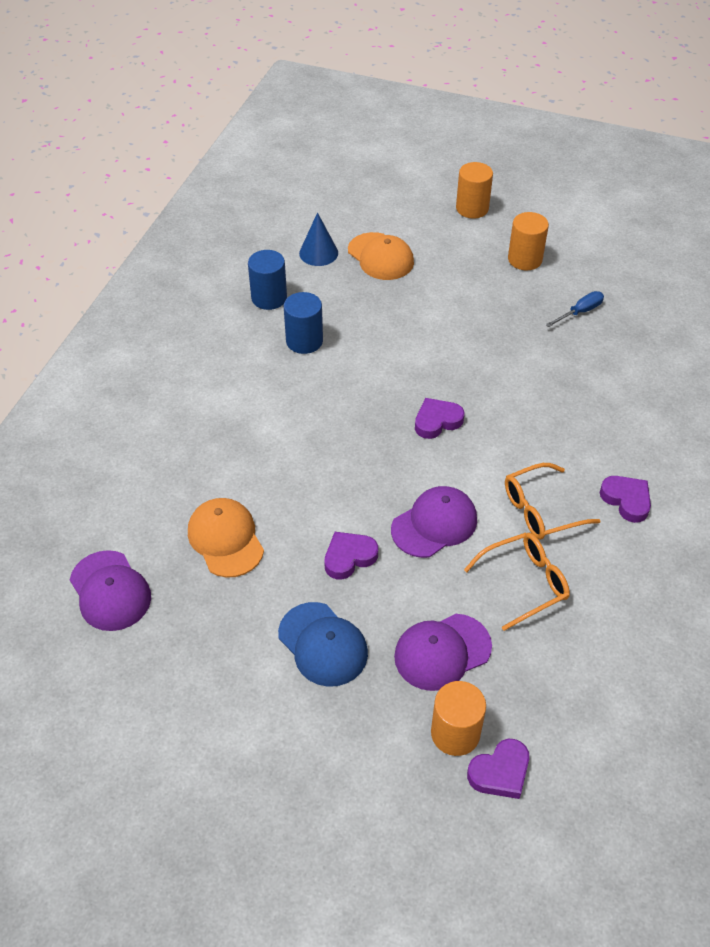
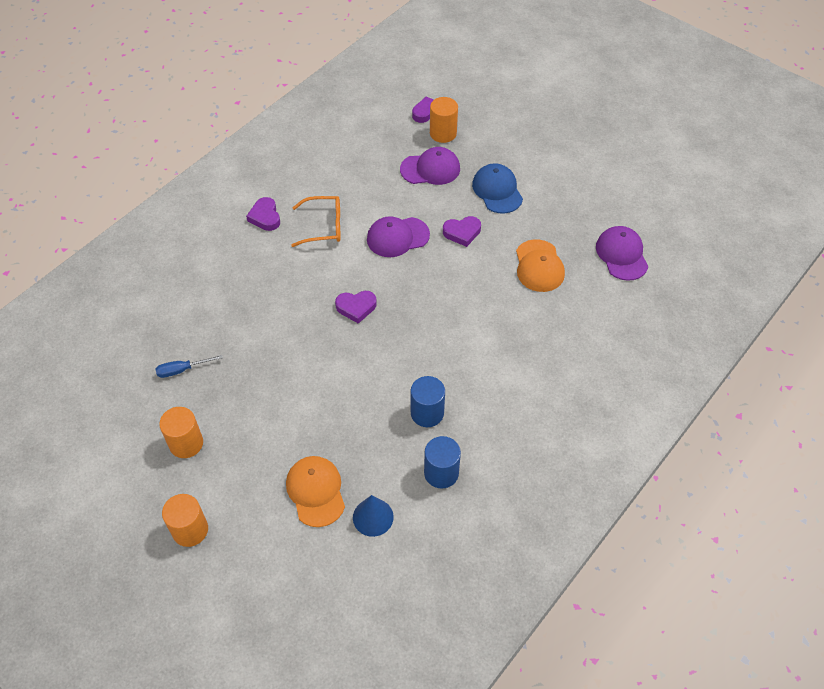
camera: 160 degrees left, 5 degrees up
orange glasses [464,532,570,631] -> none

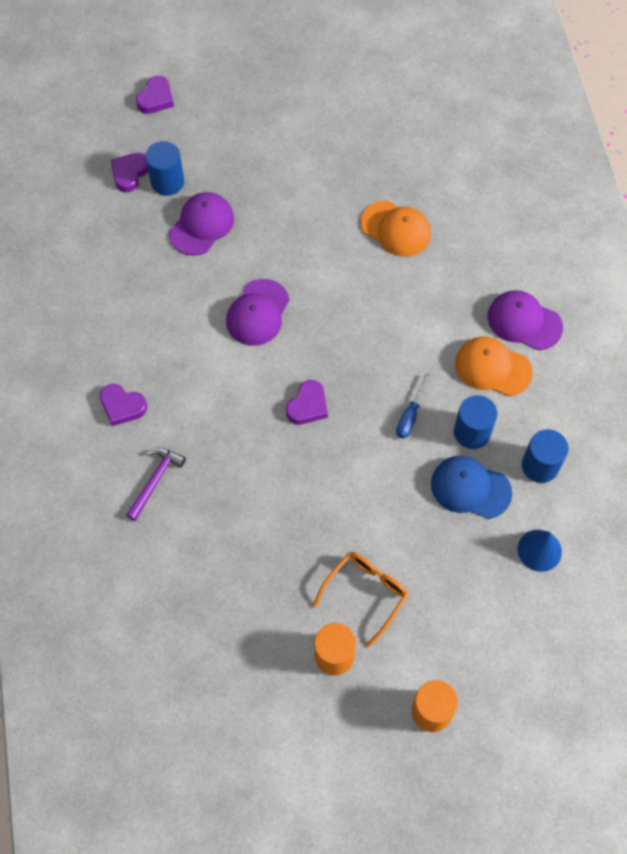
camera: 50 degrees left, 10 degrees up
blue screwdriver [156,355,223,378] -> blue screwdriver moved to [396,373,430,438]
orange cap [286,456,345,527] -> orange cap moved to [455,337,533,396]
orange glasses [291,196,340,247] -> orange glasses moved to [313,552,409,647]
orange cylinder [430,97,458,143] -> blue cylinder [145,141,184,196]
purple heart [443,216,481,247] -> purple heart moved to [136,75,174,114]
blue cap [472,163,523,214] -> blue cap moved to [431,456,512,519]
purple cap [596,226,649,281] -> purple cap moved to [488,290,563,350]
none -> purple hammer [126,448,186,521]

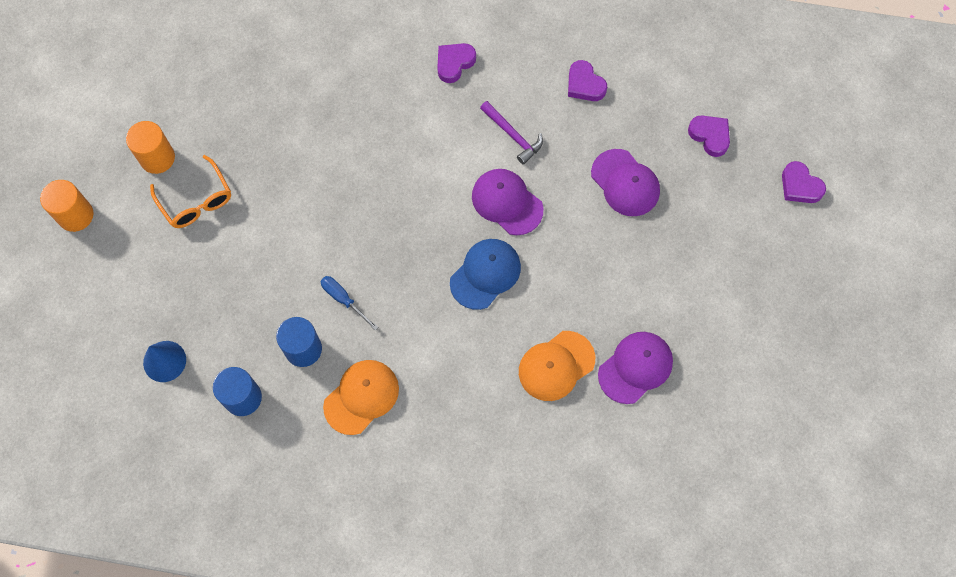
camera: 110 degrees right, 5 degrees up
purple hammer [126,448,186,521] -> purple hammer moved to [480,101,543,165]
blue cylinder [145,141,184,196] -> none
purple heart [286,380,328,425] -> purple heart moved to [568,60,607,101]
blue cap [431,456,512,519] -> blue cap moved to [450,239,521,310]
purple cap [488,290,563,350] -> purple cap moved to [598,332,673,404]

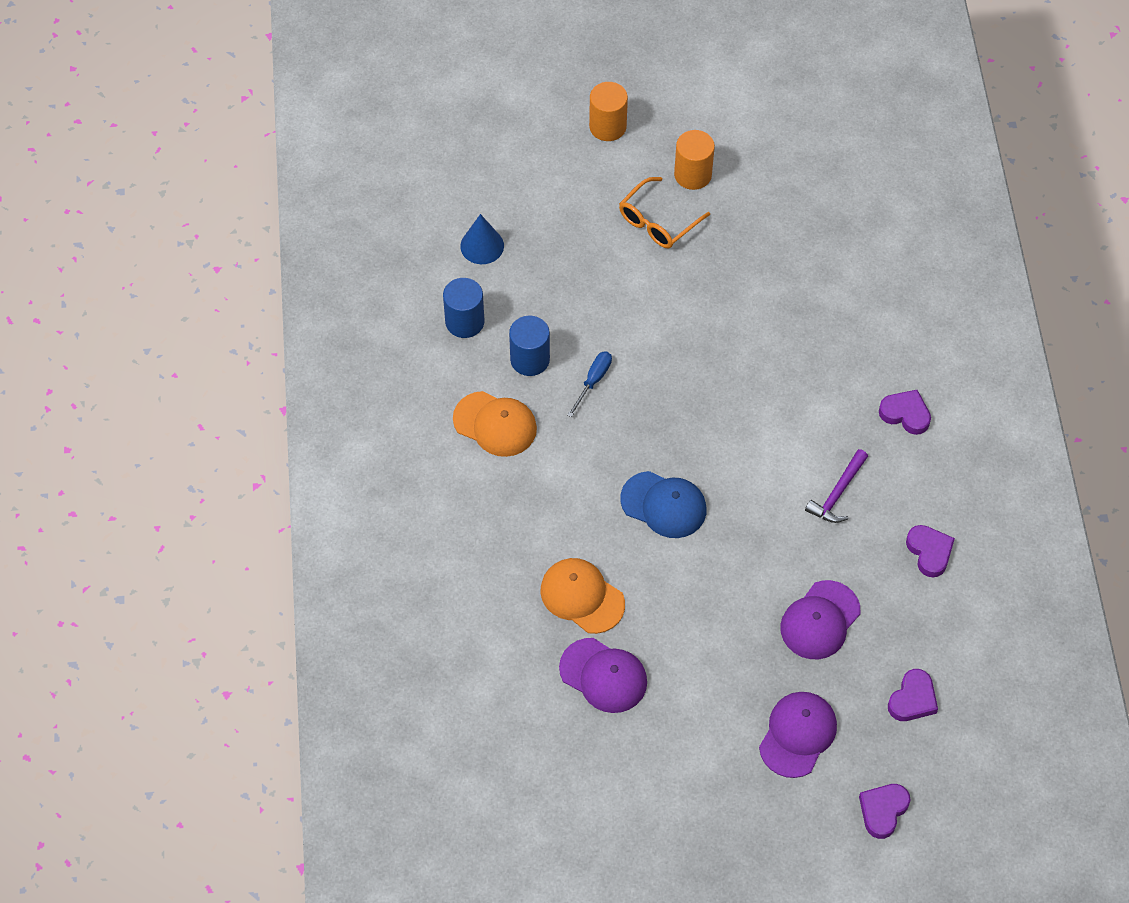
camera: 75 degrees right, 10 degrees down
purple cap [472,169,544,235] -> purple cap moved to [759,692,837,778]
purple heart [568,60,607,101] -> purple heart turned 120 degrees clockwise [906,525,955,577]

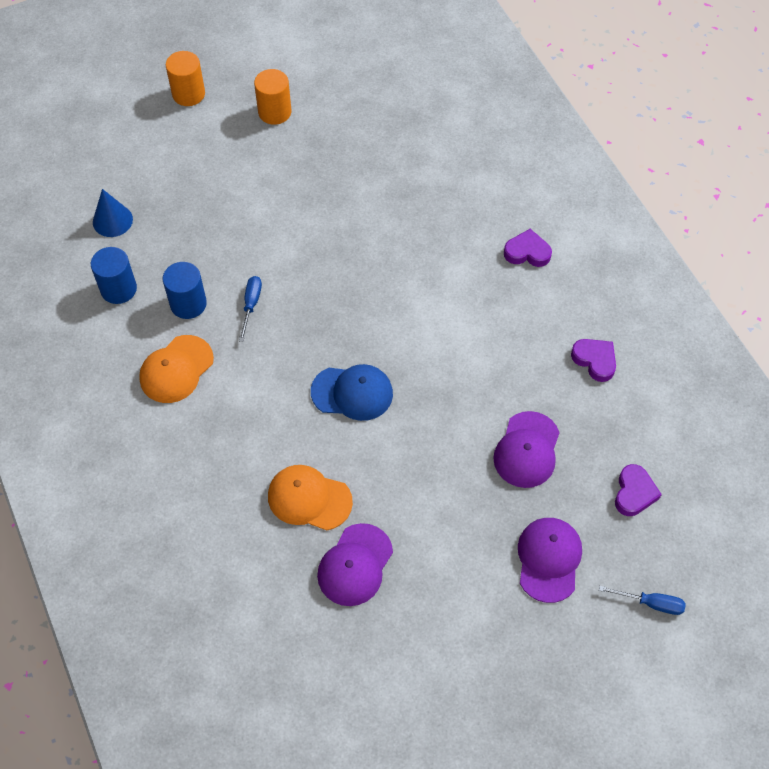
camera: 20 degrees left, 0 degrees up
orange cap [453,391,537,457] -> orange cap turned 120 degrees clockwise [139,335,214,403]
purple cap [559,638,647,713] -> purple cap turned 105 degrees clockwise [317,523,393,606]
orange glasses [619,177,710,249] -> none
purple hammer [805,449,868,523] -> none
purple heart [859,784,910,839] -> blue screwdriver [599,586,685,615]

